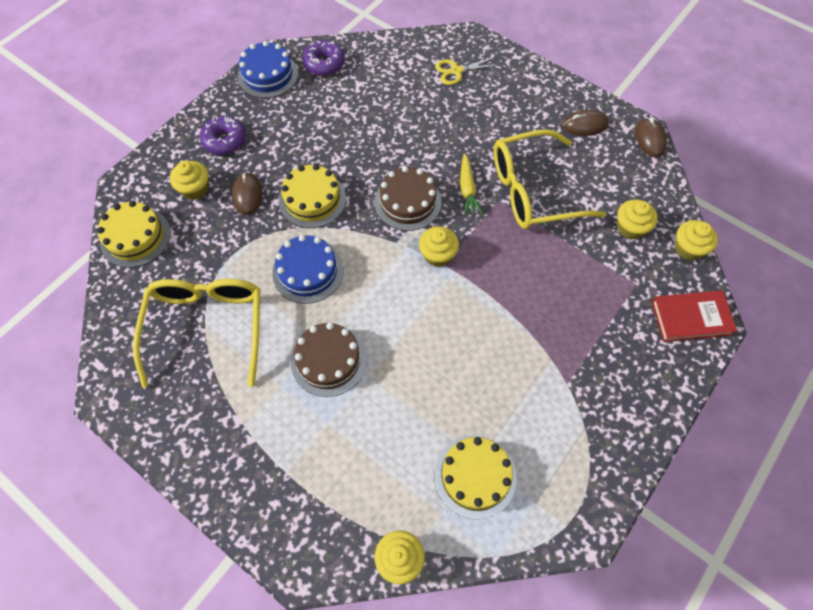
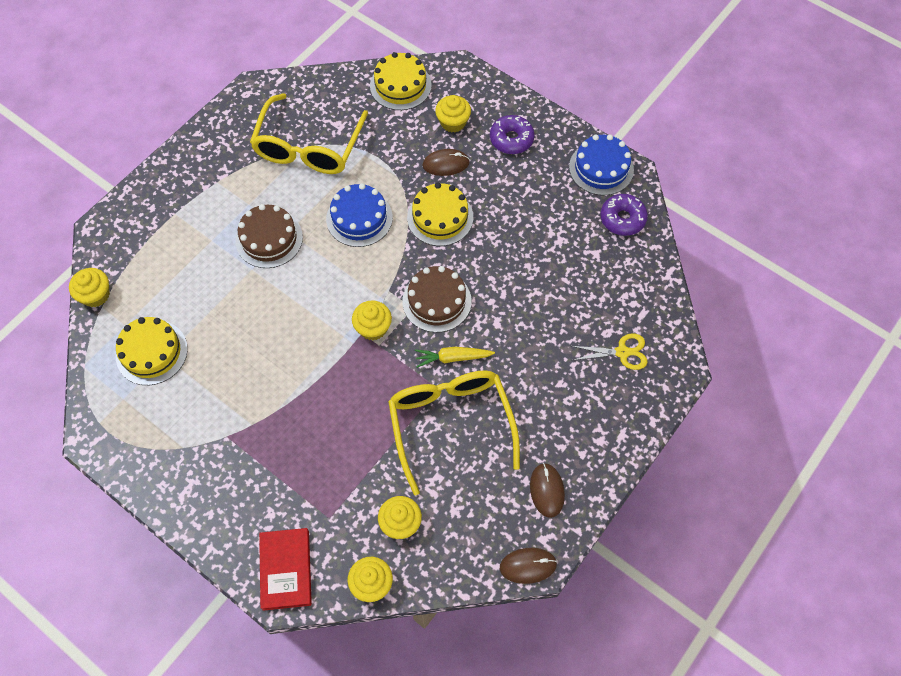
camera: 90 degrees right, 0 degrees up
yellow glasses [133,279,260,388] -> yellow glasses turned 105 degrees clockwise [250,93,368,174]
yellow scissors [435,57,500,85] -> yellow scissors turned 105 degrees clockwise [572,333,648,370]

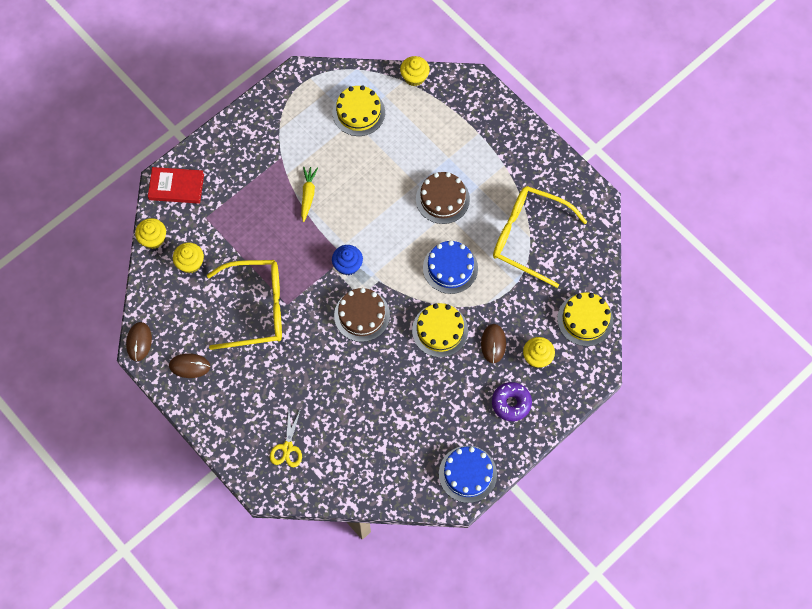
camera: 100 degrees right, 5 degrees up
yellow cupcake [352,300,392,340] -> blue cupcake [332,245,363,275]
yellow carrot [415,347,495,368] -> yellow carrot moved to [301,167,318,222]
purple donut [600,194,648,236] -> none

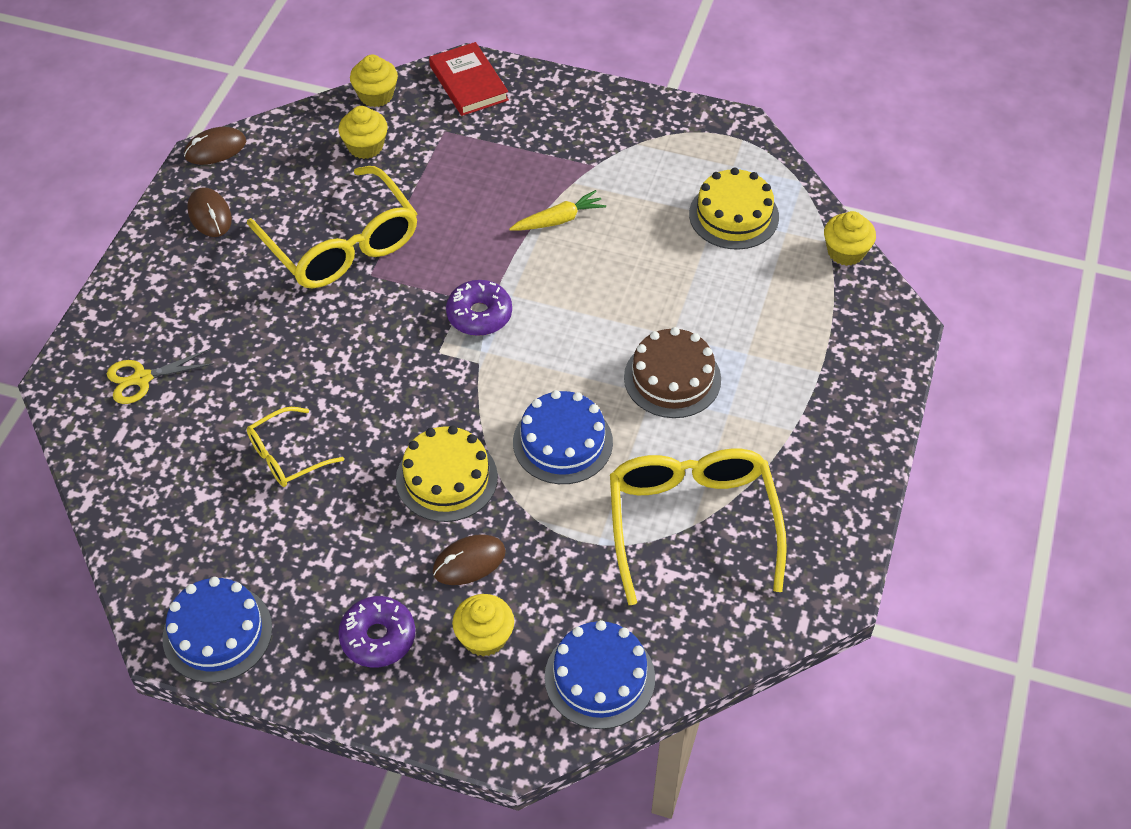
camera: 60 degrees right, 15 degrees down
blue cupcake [332,245,363,275] -> purple donut [446,280,512,336]
brown cake [334,288,390,342] -> none
yellow cake [557,292,613,346] -> blue cake [545,620,655,729]
none -> yellow glasses [247,407,344,487]

